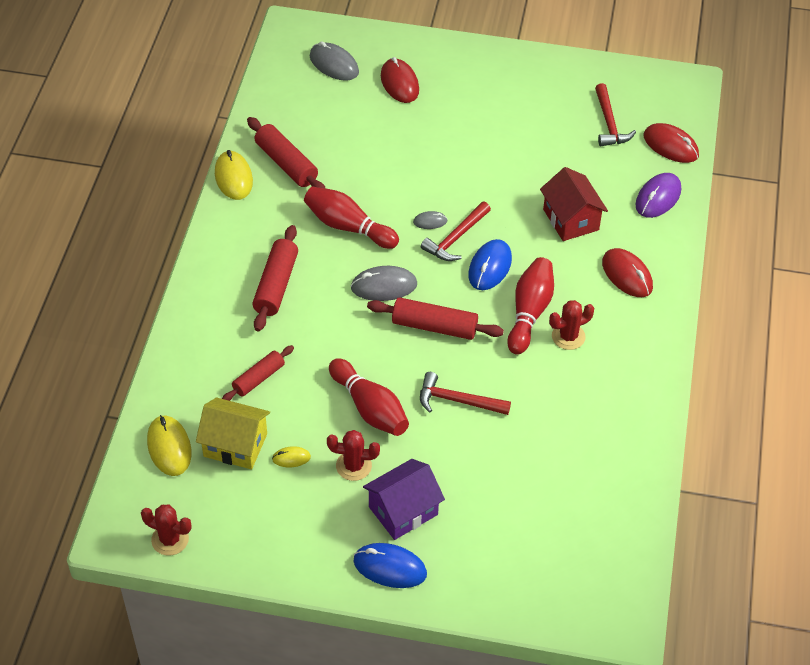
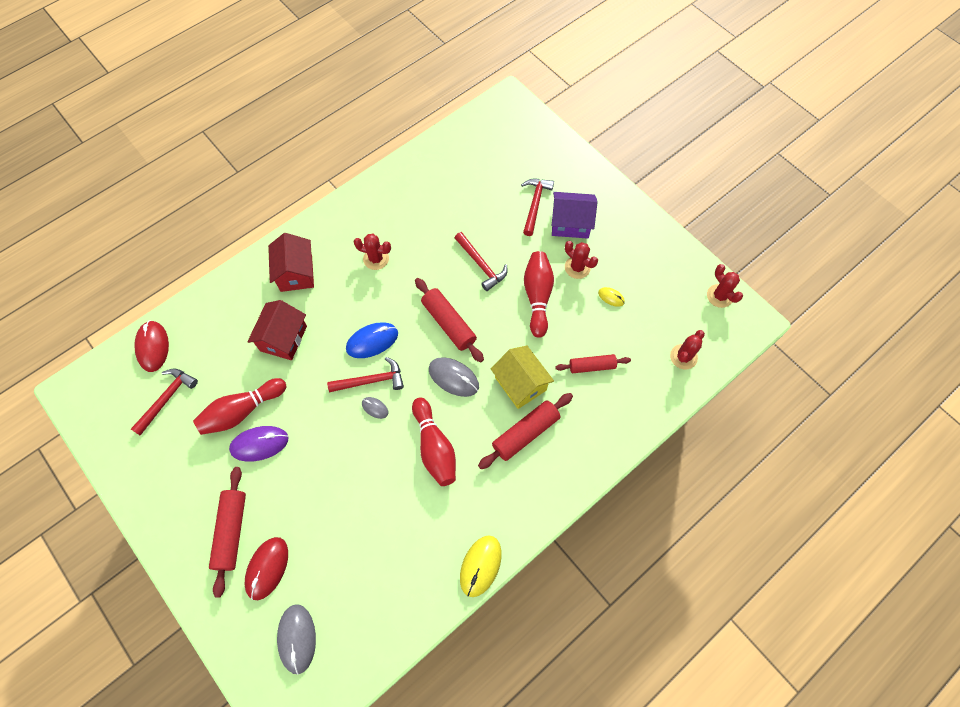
camera: 140 degrees left, 15 degrees up
yellow mouse [147,415,192,476] -> red cactus [670,330,705,369]
yellow house [196,397,270,469] -> yellow house moved to [490,346,554,409]
red rolling pin [247,117,326,189] -> red rolling pin moved to [209,467,246,598]
blue mouse [353,543,427,588] -> none
red bowling pin [507,257,554,355] -> red bowling pin moved to [193,378,286,435]
red mouse [602,248,653,297] -> red house [268,233,314,292]
purple mouse [635,173,681,218] -> purple mouse moved to [229,426,289,462]
none -> red hammer [521,179,554,236]

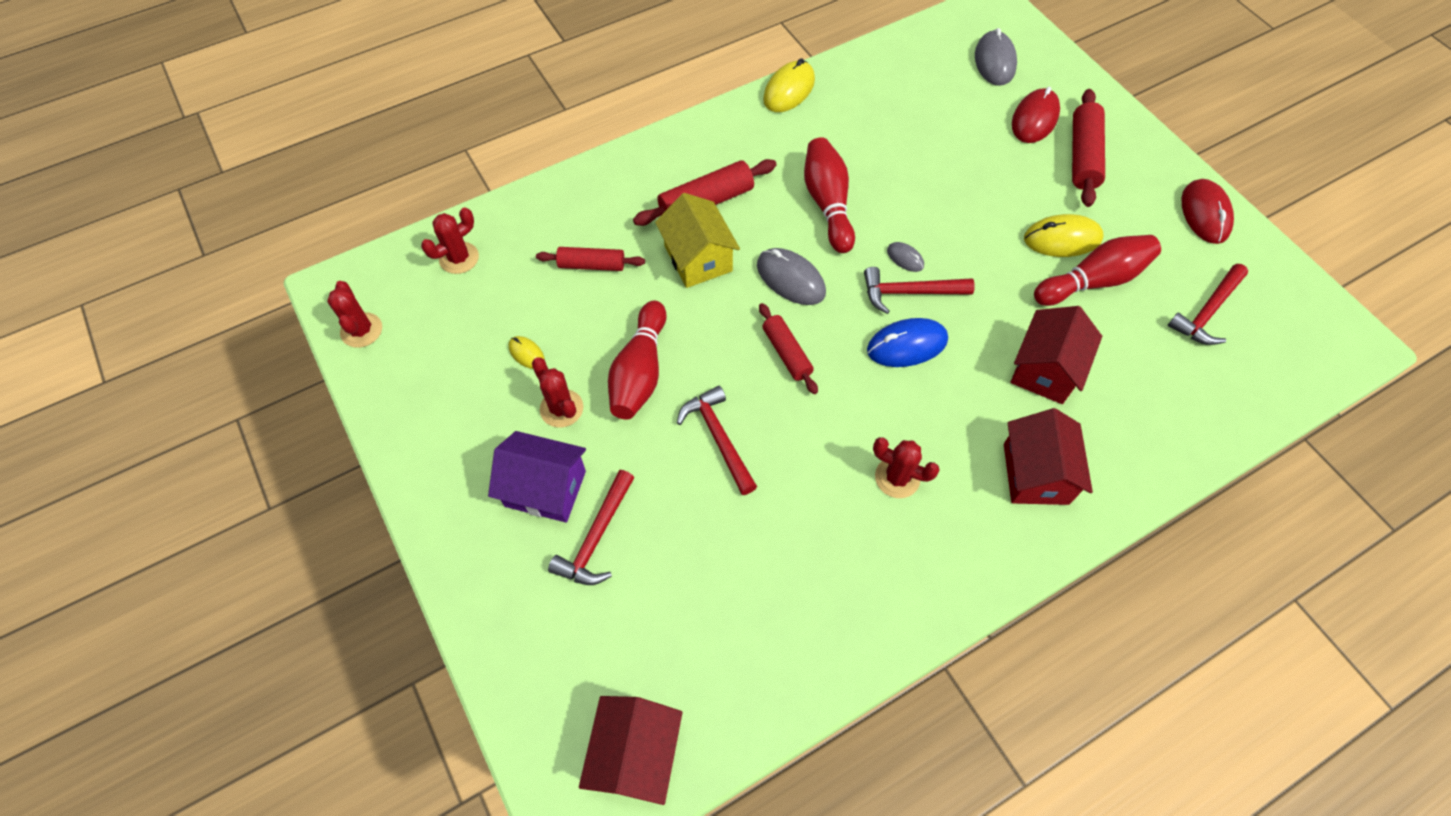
camera: 170 degrees left, 5 degrees down
red mouse [134,321,169,372] -> red mouse moved to [1182,179,1234,244]
purple mouse [229,426,289,462] -> yellow mouse [1024,214,1104,257]
red rolling pin [415,278,484,363] -> red rolling pin [759,303,818,394], size x0.66
none -> red house [579,696,683,805]

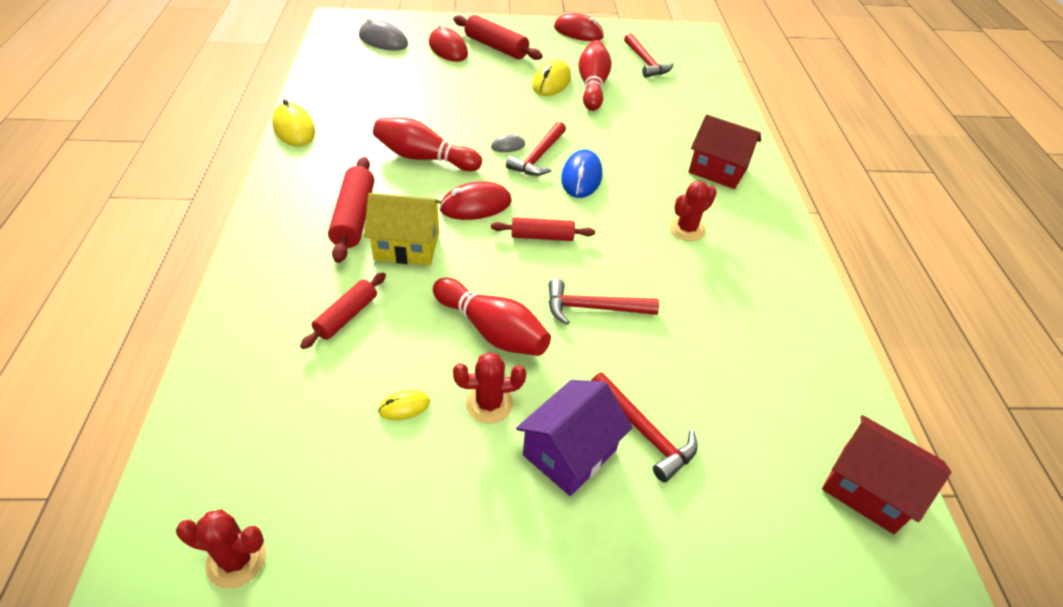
camera: 65 degrees left, 15 degrees down
red cactus [421,207,479,274] -> none
grey mouse [757,248,826,305] -> red mouse [439,181,512,220]
red house [1010,306,1102,404] -> none

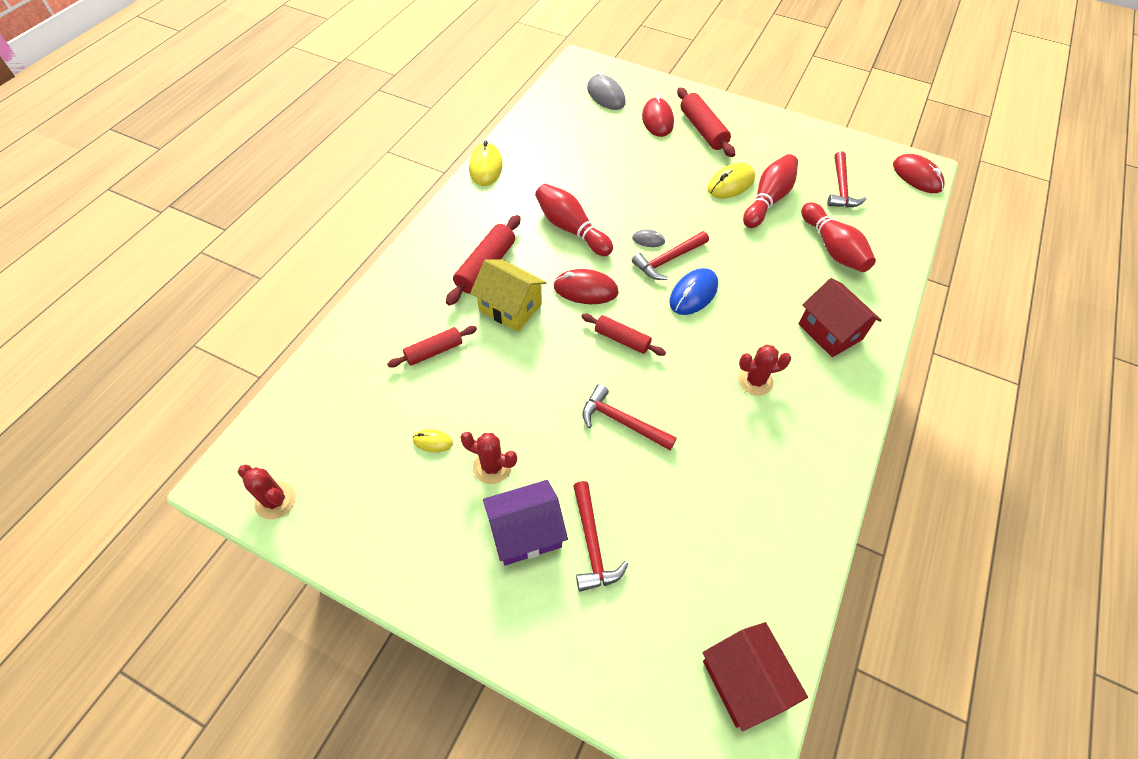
camera: 30 degrees right, 10 degrees up
red bowling pin [433,278,551,356] -> red bowling pin moved to [801,202,876,272]
red mouse [554,13,604,41] -> red mouse moved to [893,154,945,193]

